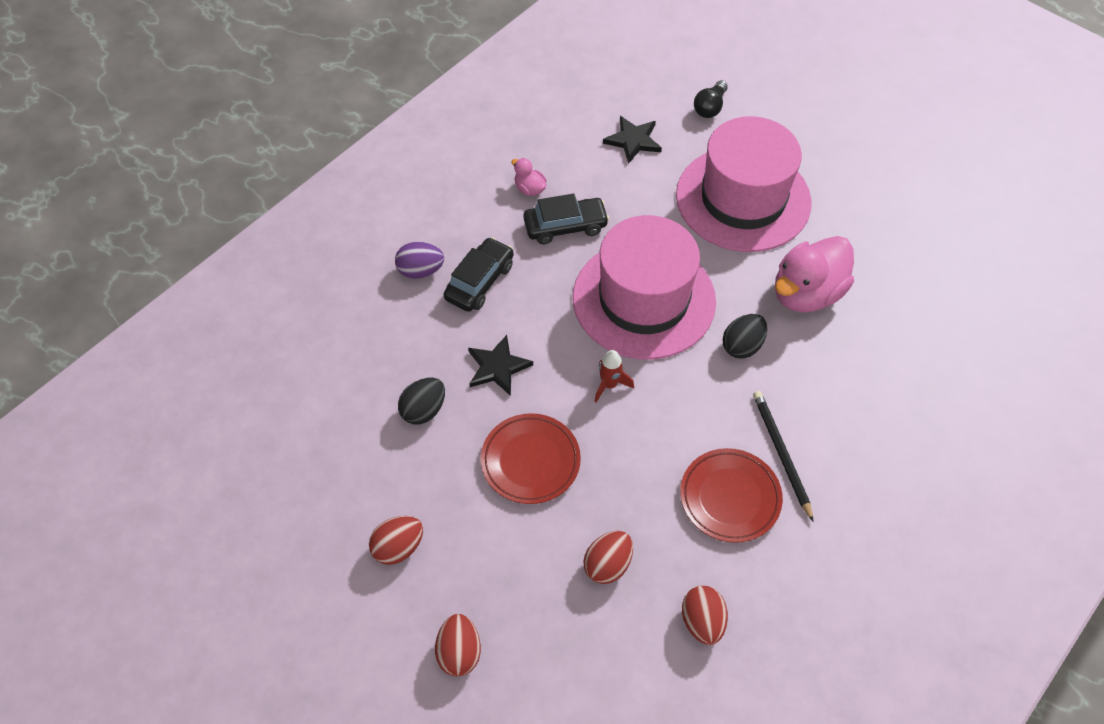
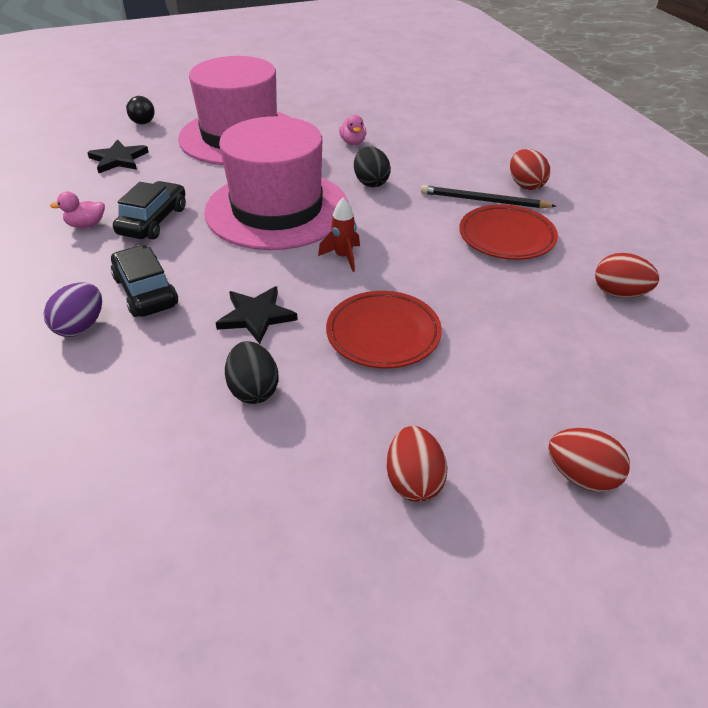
camera: 60 degrees left, 15 degrees down
red egg [583,531,633,584] -> red egg moved to [510,149,550,190]
pink duck [775,236,854,312] -> pink duck [339,115,366,145], size x0.44

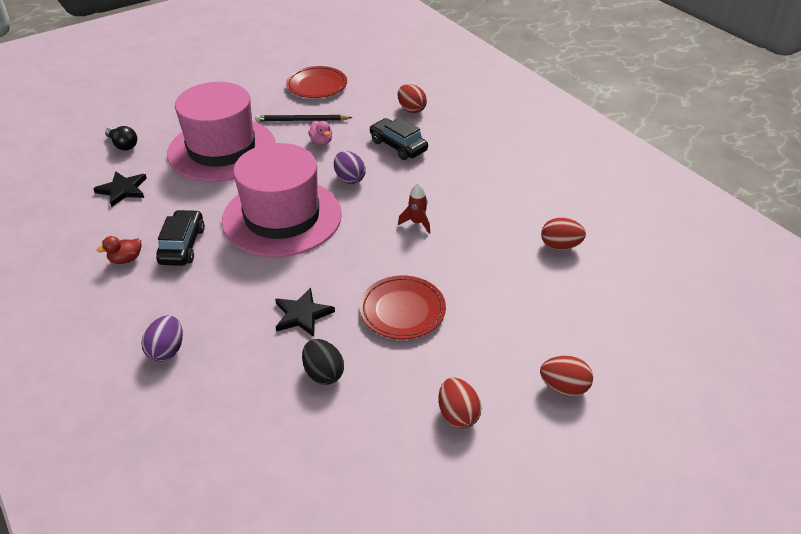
camera: 15 degrees left, 0 degrees up
pink duck [50,192,105,228] -> red duck [97,236,141,264]
black car [111,245,178,317] -> black car moved to [369,117,428,160]
red rocket [318,198,360,272] -> red rocket moved to [398,182,430,234]
black egg [354,147,391,187] -> purple egg [334,151,366,184]
black pencil [421,185,556,208] -> black pencil moved to [255,115,353,121]
red plate [459,204,558,260] -> red plate moved to [286,66,347,98]
red egg [510,149,550,190] -> red egg moved to [398,84,427,113]

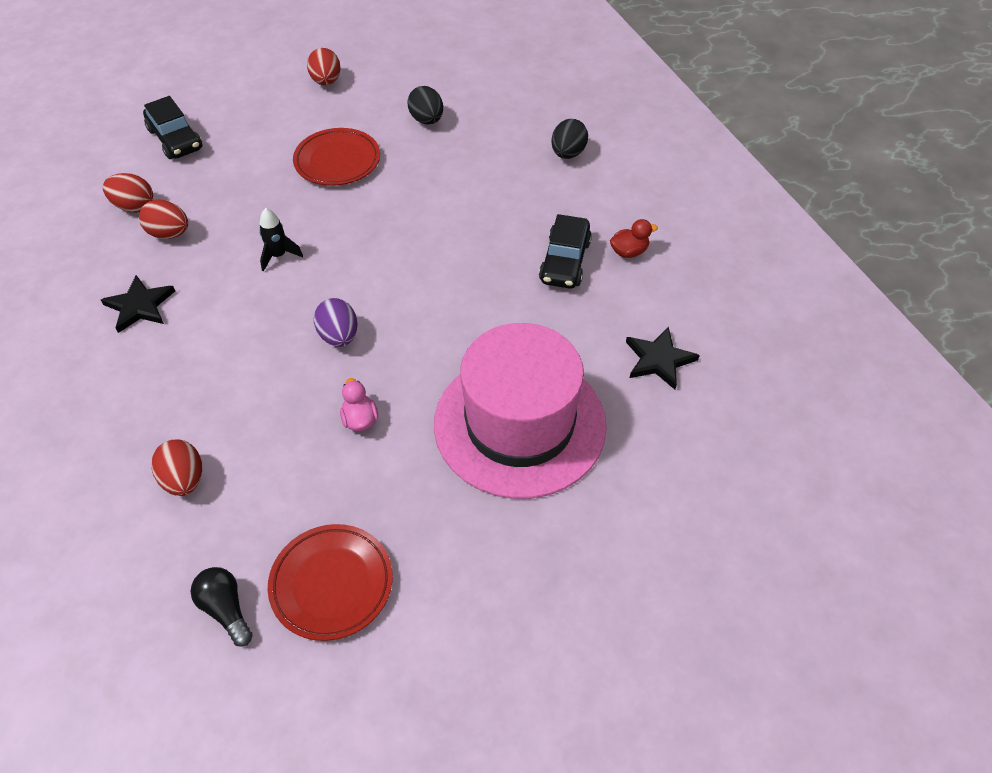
camera: 170 degrees left, 10 degrees up
black light bulb [105,126,137,151] -> black light bulb moved to [191,567,253,647]
purple egg [142,315,183,362] -> black egg [551,119,588,159]
pink hat [222,143,342,257] -> none
black pencil [255,115,353,121] -> none
black star [275,288,335,337] -> black star moved to [101,275,175,333]
black car [369,117,428,160] -> black car moved to [143,96,203,159]
red rocket [398,182,430,234] -> black rocket [259,208,303,272]
red egg [540,356,593,396] -> red egg moved to [139,199,188,239]

